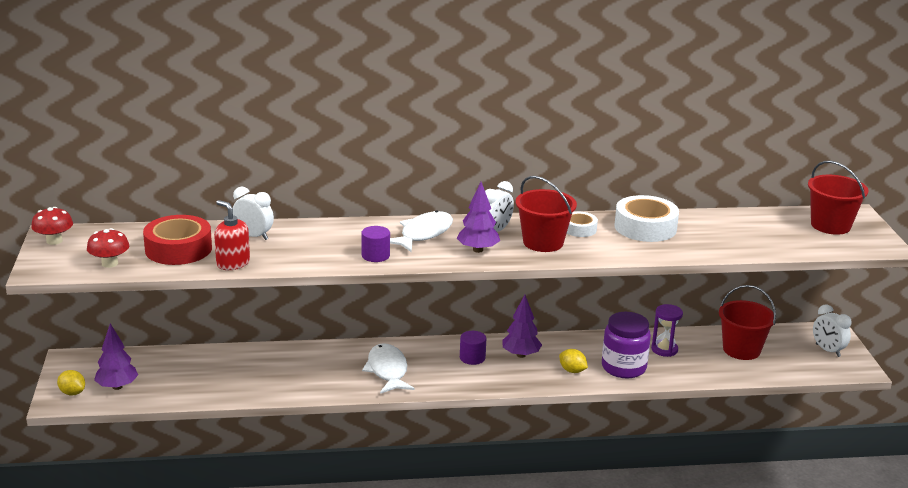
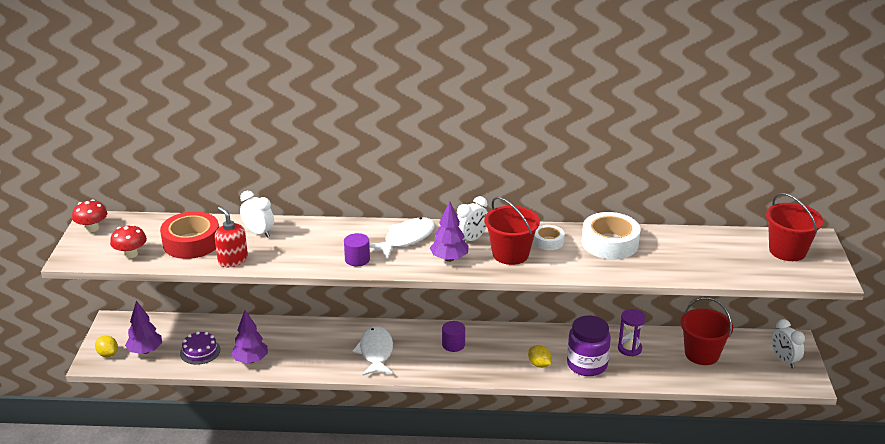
camera: 10 degrees right, 5 degrees up
purple tree [502,295,542,358] -> purple tree moved to [231,310,268,363]
none -> purple cake [180,331,221,365]

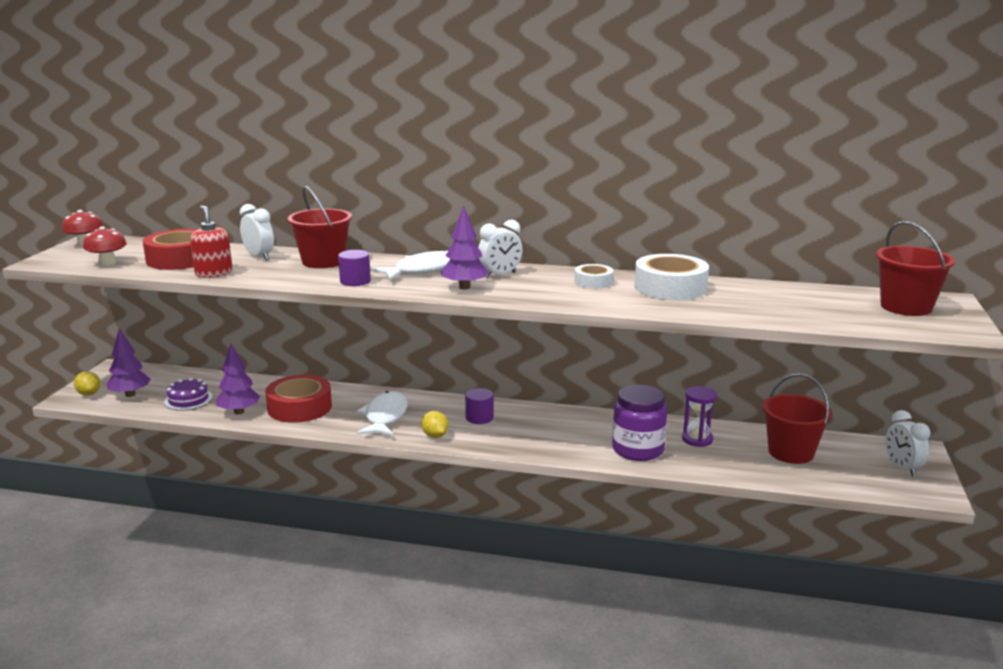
camera: 10 degrees right, 10 degrees down
red bucket [484,197,540,265] -> red bucket moved to [288,186,352,268]
yellow lemon [528,345,552,368] -> yellow lemon moved to [421,411,448,438]
none -> red tape [265,375,332,423]

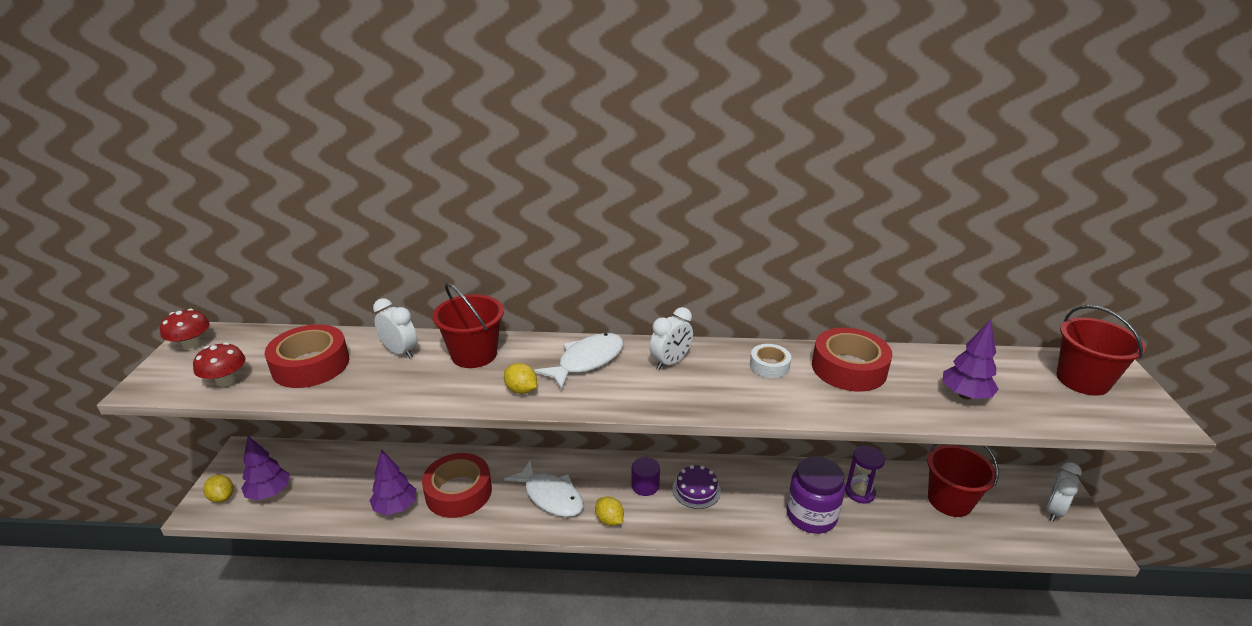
camera: 10 degrees left, 10 degrees up
purple cake [164,378,213,411] -> purple cake moved to [672,465,721,509]
red soap dispenser [190,205,233,278] -> none
purple cylinder [338,250,371,286] -> yellow lemon [504,363,537,394]
white fish [357,391,408,436] -> white fish turned 135 degrees clockwise [504,460,583,517]
purple tree [441,205,489,289] -> purple tree moved to [943,320,999,399]
white tape [635,254,709,300] -> red tape [812,328,892,392]
white clock [886,410,930,477] -> white clock turned 60 degrees clockwise [1046,462,1082,522]

